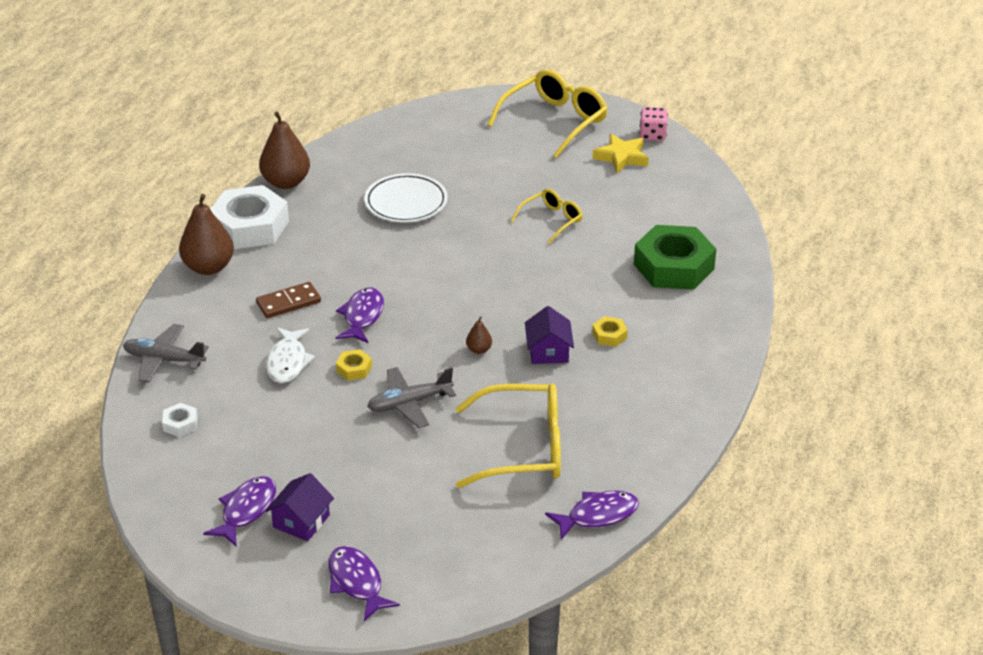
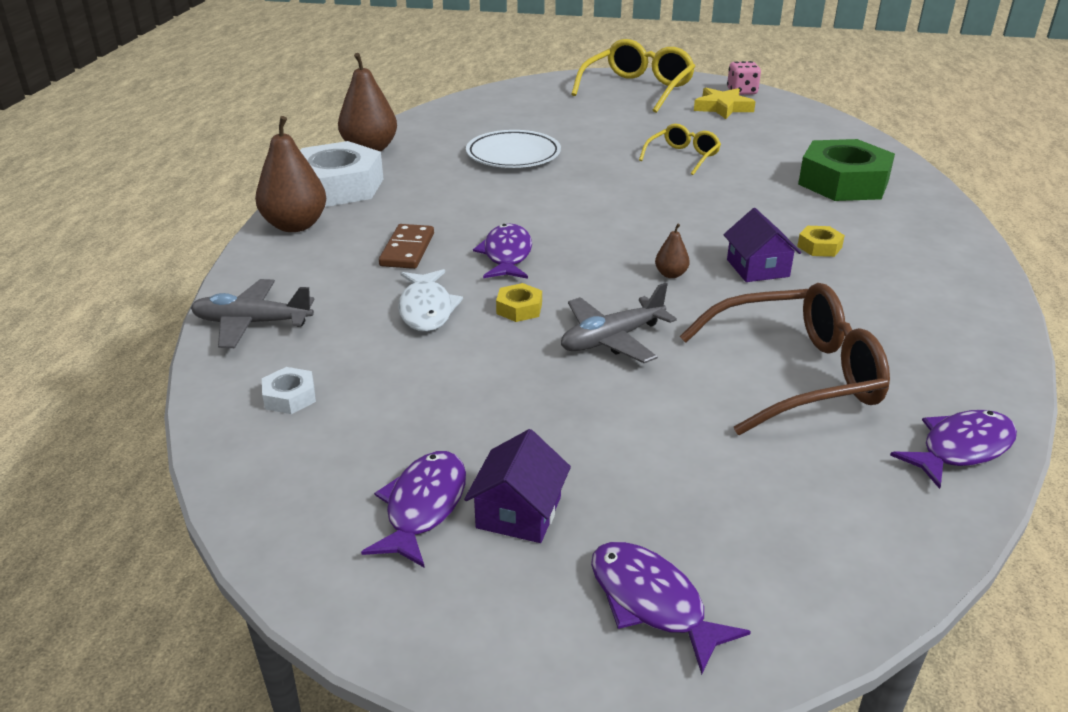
camera: 10 degrees left, 5 degrees down
brown domino [256,282,321,318] -> brown domino turned 45 degrees counterclockwise [379,224,434,269]
yellow glasses [456,384,561,488] -> brown glasses [680,283,890,435]

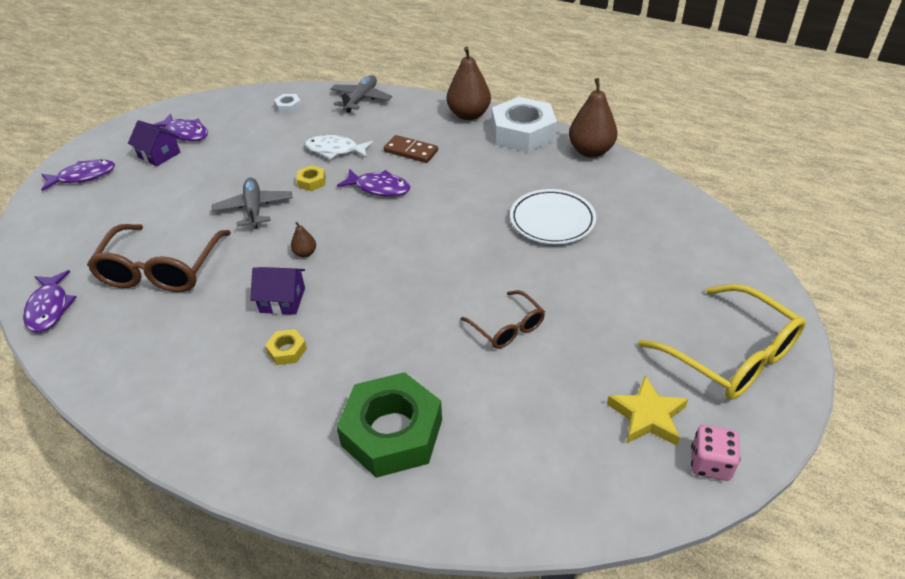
camera: 110 degrees right, 10 degrees up
yellow glasses [639,124,721,175] -> brown glasses [461,290,545,349]

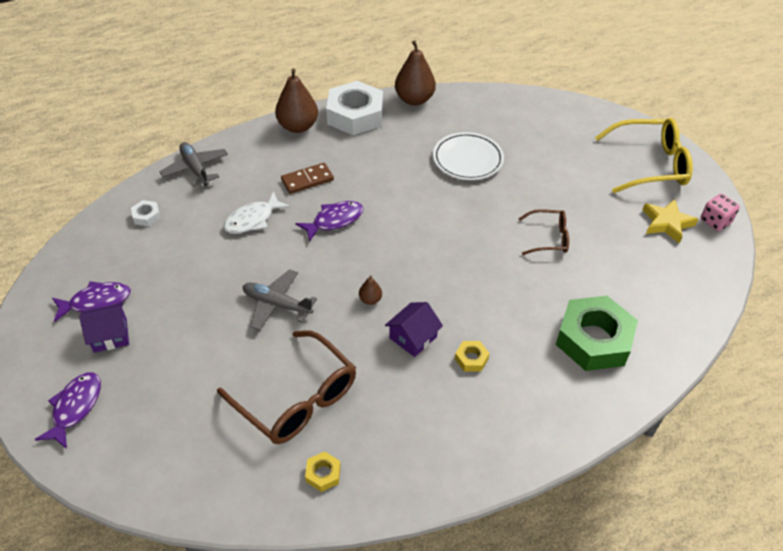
camera: 55 degrees left, 5 degrees up
purple fish [23,270,77,332] -> none
yellow nut [296,165,326,191] -> yellow nut moved to [305,452,341,492]

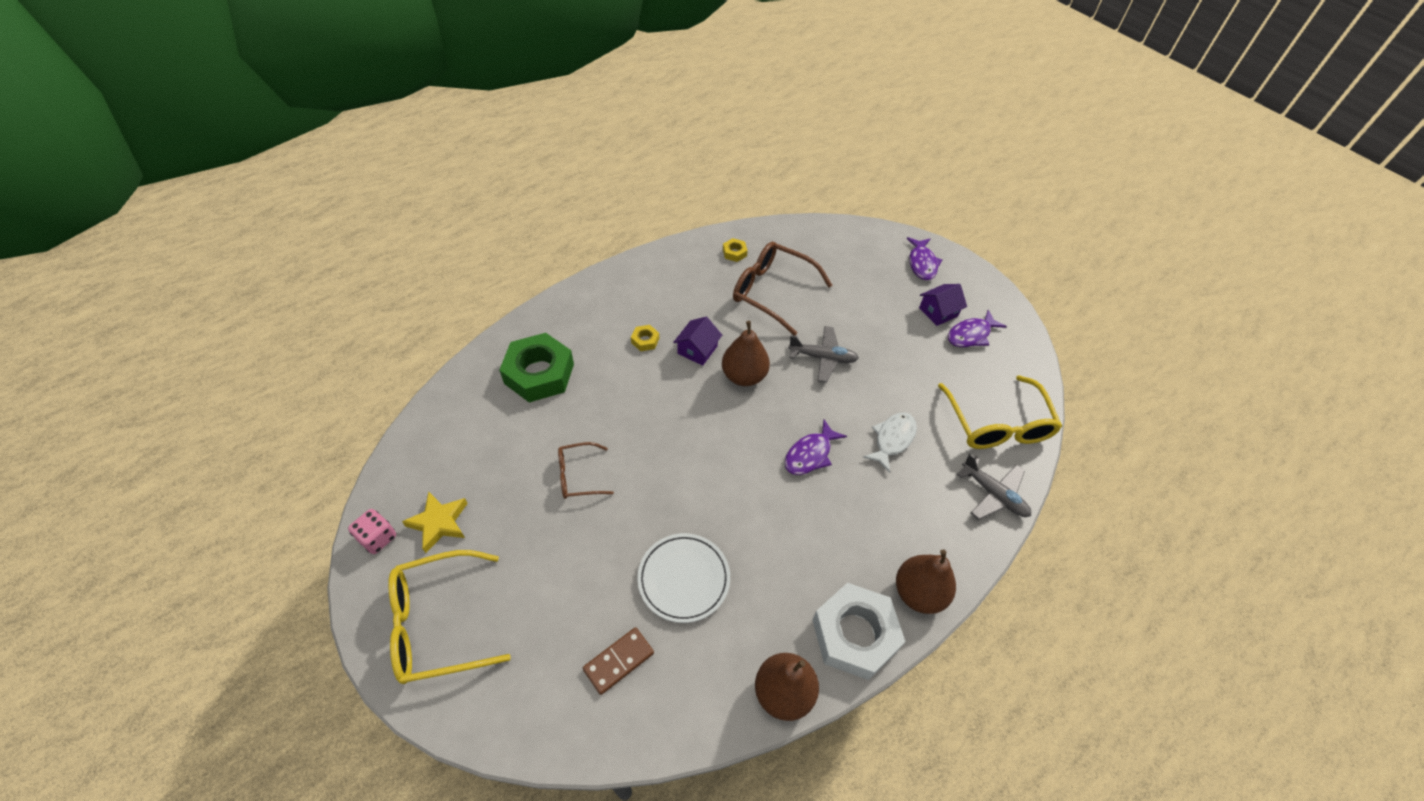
camera: 165 degrees right, 5 degrees up
white nut [131,200,161,227] -> yellow glasses [938,375,1062,449]
brown domino [281,163,334,194] -> brown domino moved to [583,627,654,695]
brown pear [359,275,382,305] -> brown pear [722,321,770,386], size x2.19

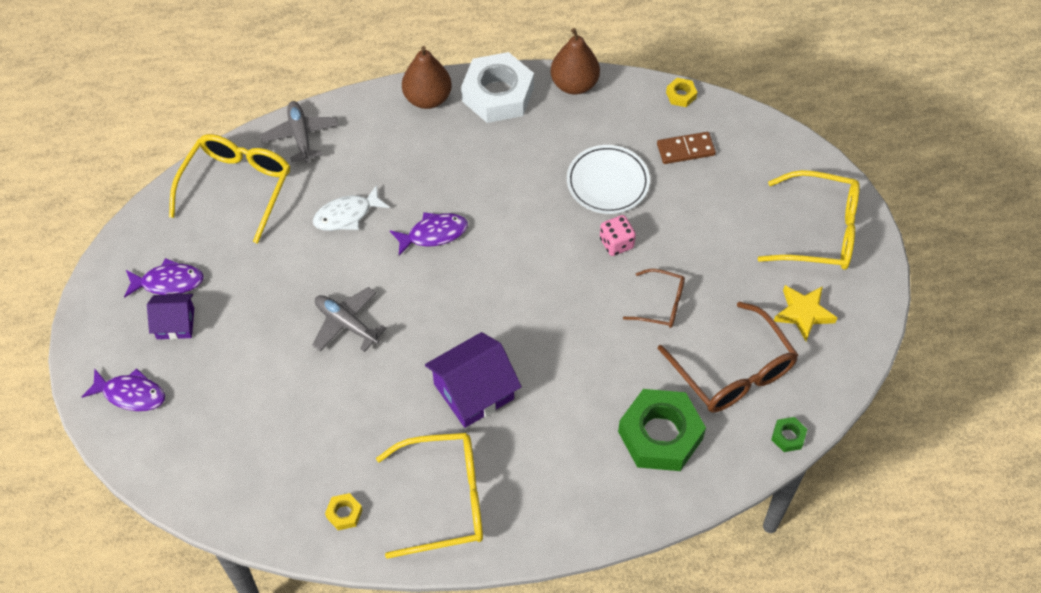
camera: 150 degrees left, 5 degrees up
pink dice [348,509,396,554] -> pink dice moved to [600,215,636,256]
yellow nut [631,325,659,351] -> yellow nut moved to [666,78,697,107]
purple house [673,317,722,366] -> purple house [425,332,522,428], size x1.64
brown pear [722,321,770,386] -> none
brown glasses [733,242,832,336] -> brown glasses moved to [658,301,798,413]
purple fish [907,237,942,280] -> purple fish turned 75 degrees clockwise [82,368,165,411]
none -> yellow glasses [376,433,483,559]
none -> green nut [771,417,807,452]

